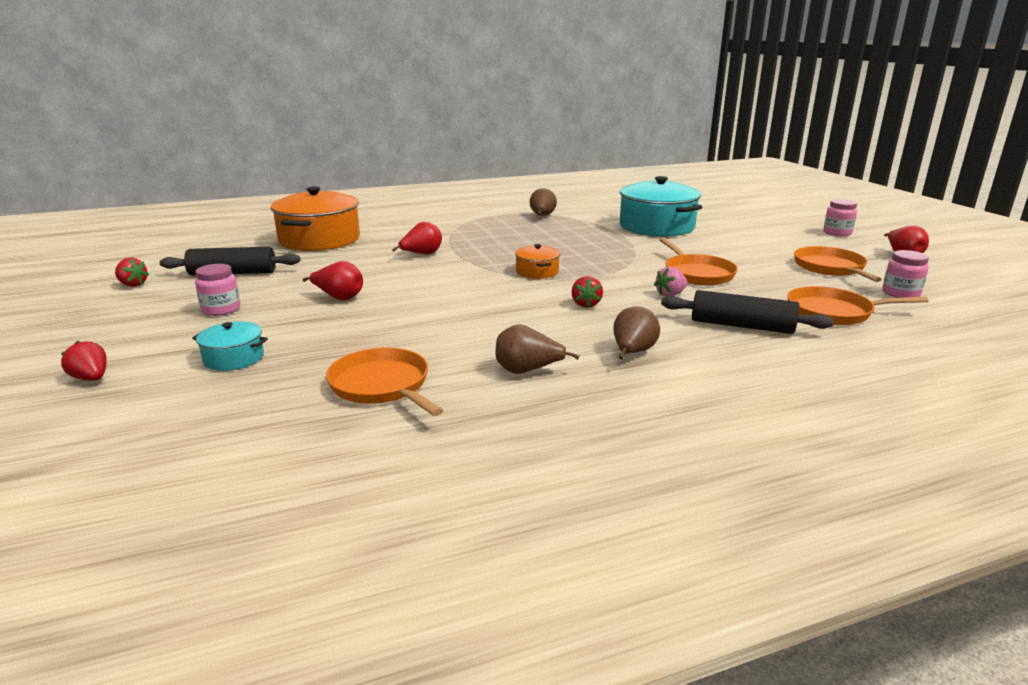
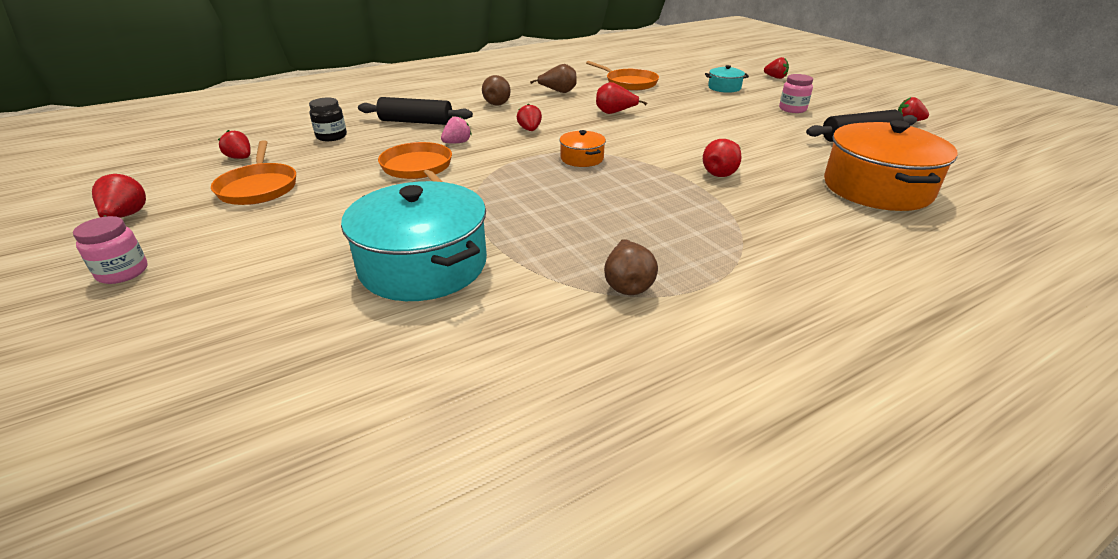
camera: 170 degrees right, 10 degrees up
red pear [303,261,363,301] -> red pear moved to [596,82,647,114]
orange pan [787,286,929,325] -> black jar [309,98,347,141]
pink jar [882,250,929,298] -> red strawberry [218,130,251,159]

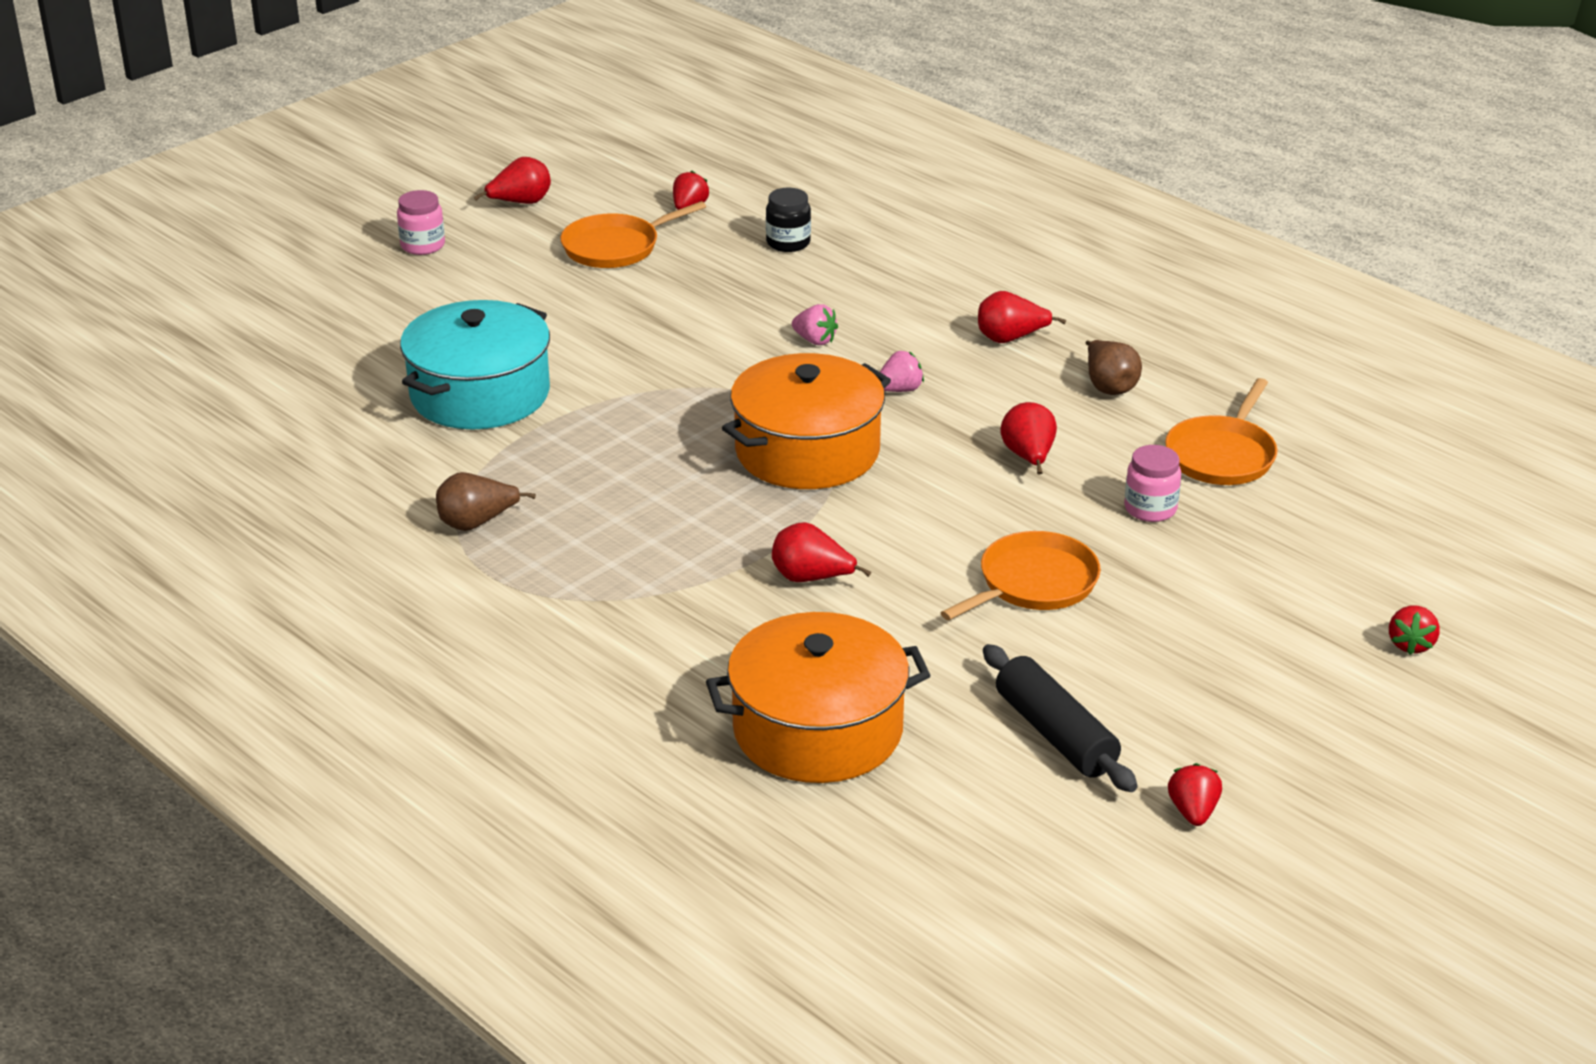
camera: 75 degrees right, 0 degrees up
black rolling pin [358,97,473,125] -> none
orange pan [378,142,452,182] -> orange pan moved to [941,531,1101,620]
brown pear [482,75,511,106] -> red pear [978,291,1066,343]
red strawberry [517,103,542,131] -> pink strawberry [880,351,924,392]
orange pot [559,130,606,167] -> orange pot [722,353,891,489], size x2.13
turquoise pot [705,65,749,93] -> none
pink jar [779,74,813,113] -> pink jar moved to [1124,445,1181,522]

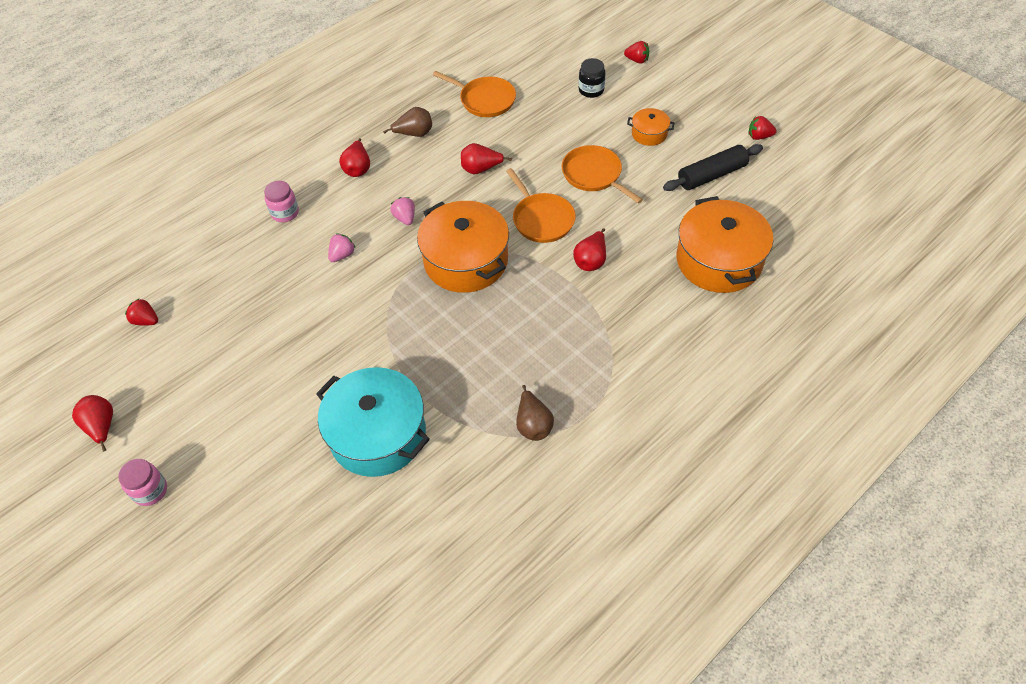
camera: 85 degrees left, 20 degrees up
orange pan [561,201,706,268] -> orange pan moved to [506,168,576,243]
black jar [766,188,811,252] -> black jar moved to [579,58,605,98]
pink jar [1124,445,1181,522] -> pink jar moved to [264,181,299,222]
none -> orange pot [627,108,674,146]

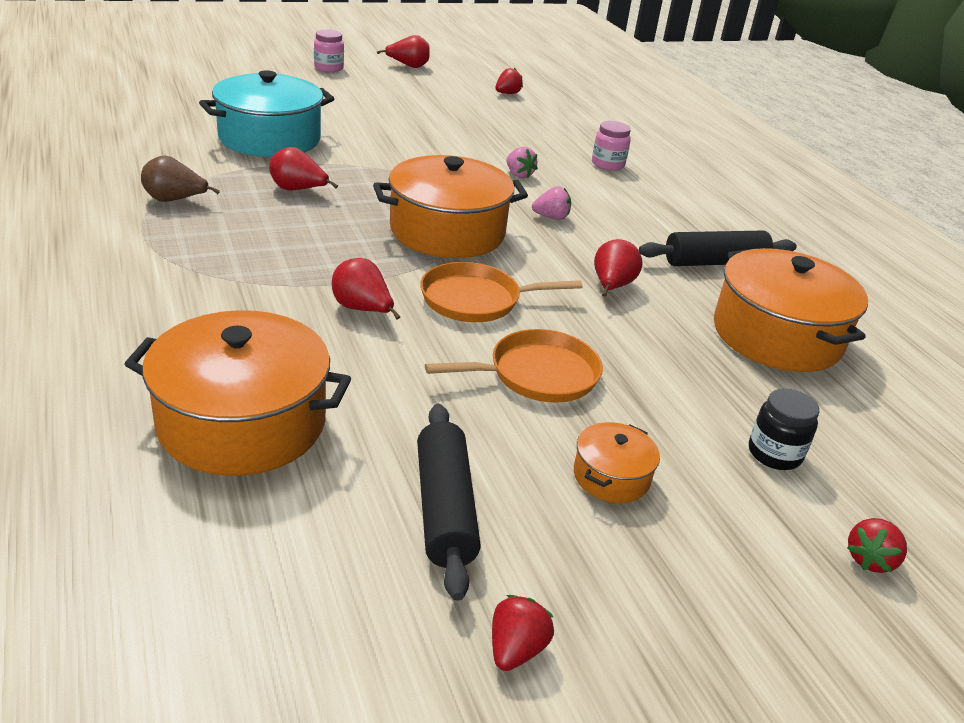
camera: 105 degrees right, 20 degrees down
red pear [339,138,370,177] -> red pear moved to [269,147,338,190]
brown pear [383,107,432,137] -> black rolling pin [639,231,797,266]
orange pan [433,71,516,117] -> orange pot [714,248,868,372]

